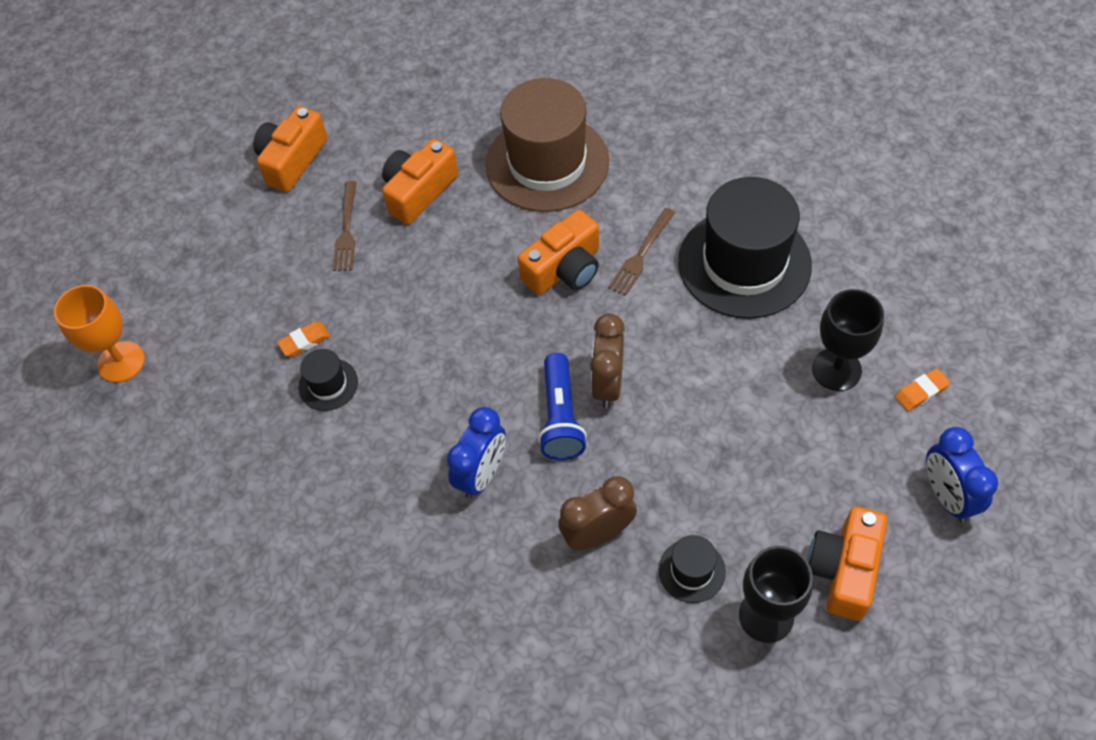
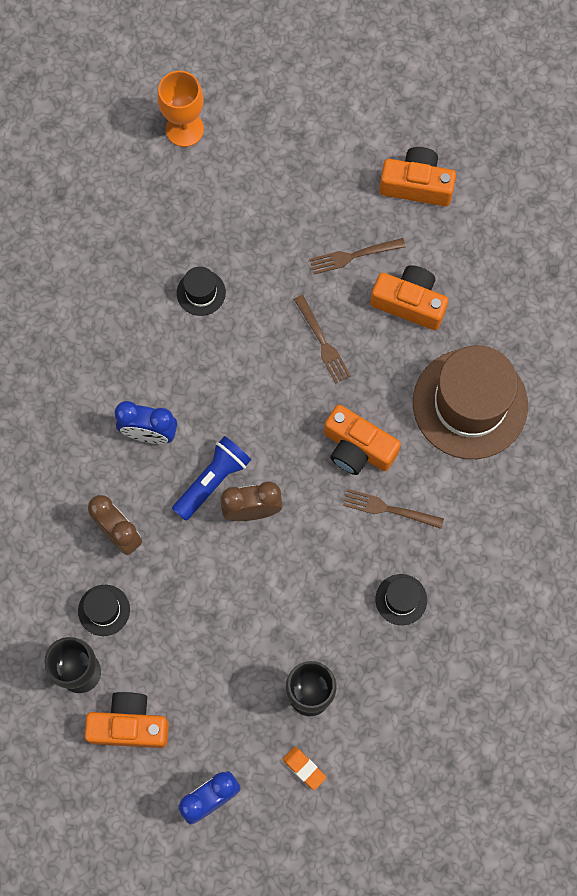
camera: 70 degrees right, 15 degrees up
orange eraser [277,322,330,357] -> none
blue flashlight [538,353,587,460] -> blue flashlight turned 150 degrees clockwise [172,436,251,521]
black hat [678,177,812,319] -> black hat [375,574,427,625], size x0.43
none -> brown fork [294,295,351,384]

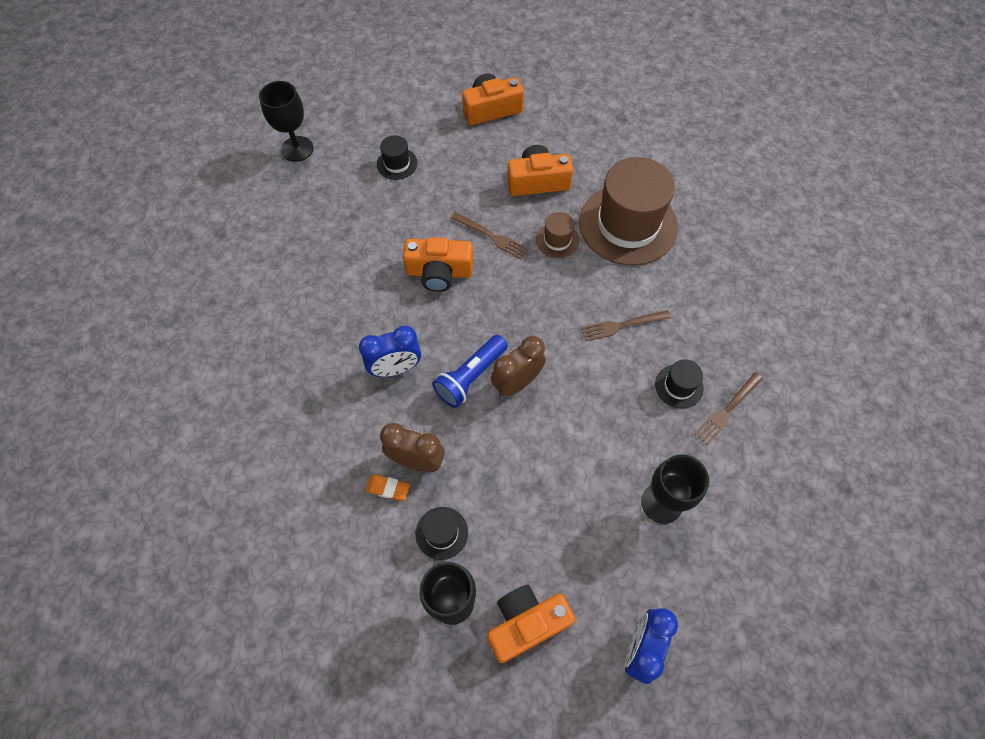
camera: 30 degrees left, 10 degrees down
orange goblet [157,71,204,147] -> black goblet [259,81,314,162]
blue flashlight [172,436,251,521] -> blue flashlight turned 150 degrees counterclockwise [432,335,508,408]
black hat [177,267,226,316] -> black hat moved to [377,135,417,180]
orange eraser [283,747,326,790] -> orange eraser moved to [365,475,410,501]
brown fork [309,238,406,274] -> brown fork moved to [694,372,763,445]
orange camera [324,405,401,475] -> orange camera moved to [403,237,473,292]
none -> brown hat [536,212,579,258]

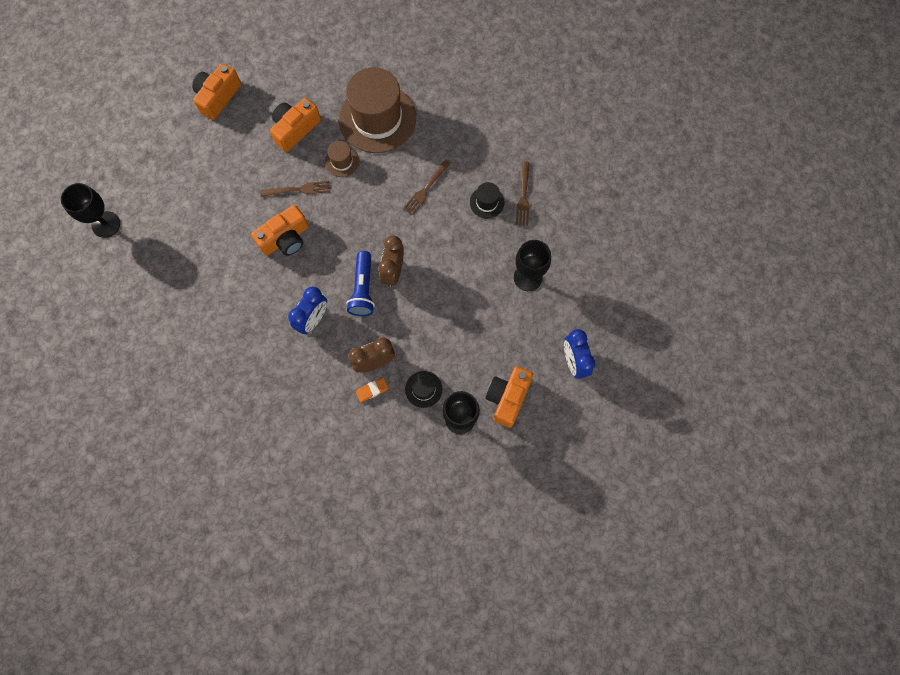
camera: 40 degrees left, 10 degrees up
black hat [377,135,417,180] -> none

